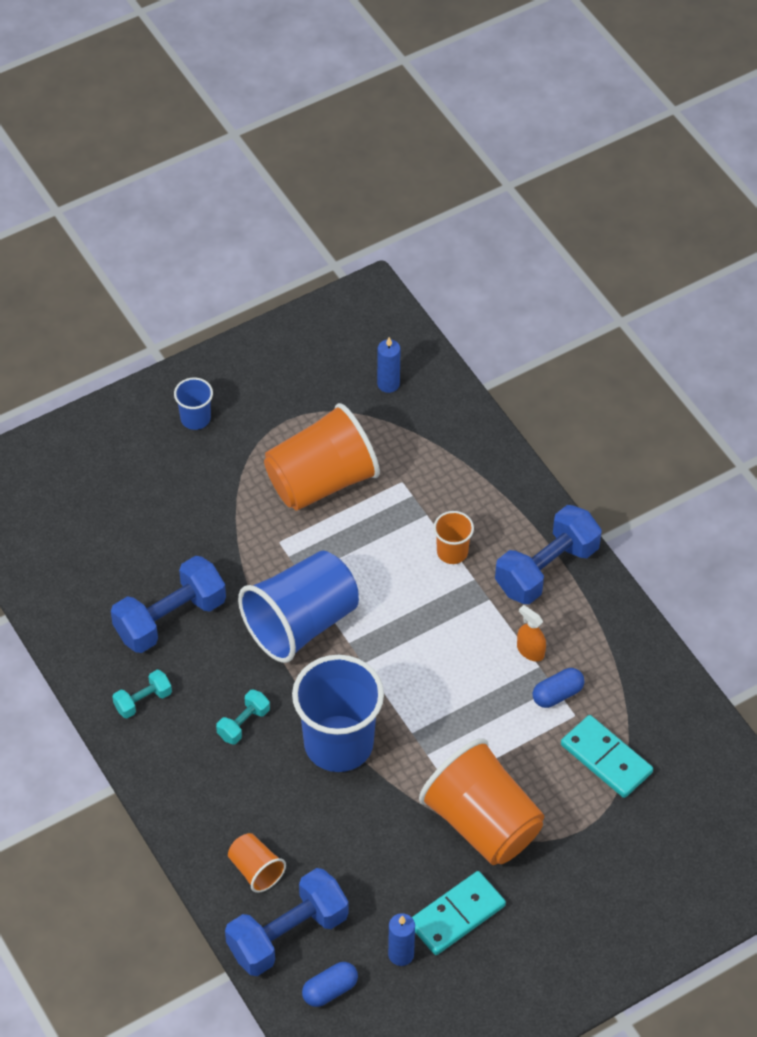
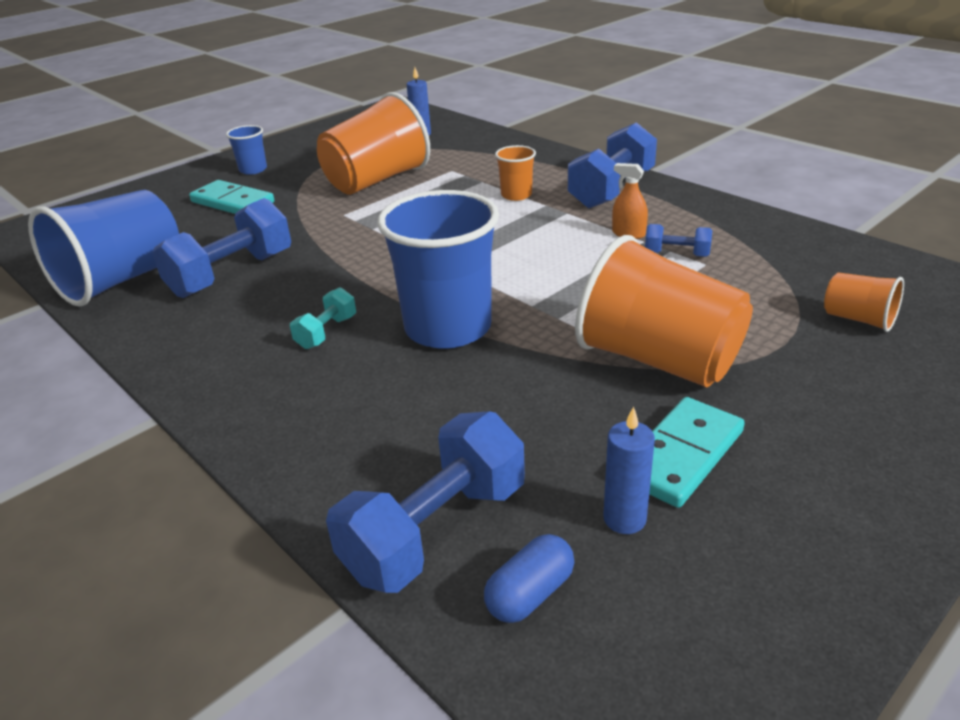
camera: 10 degrees left, 20 degrees down
turquoise dumbbell [112,670,172,718] -> none
orange cup [228,833,286,893] -> orange cup moved to [824,272,904,332]
blue cup [238,551,359,663] -> blue cup moved to [28,190,179,307]
blue capsule [533,668,584,708] -> blue dumbbell [645,224,713,257]
turquoise domino [561,715,653,798] -> turquoise domino moved to [189,180,274,214]

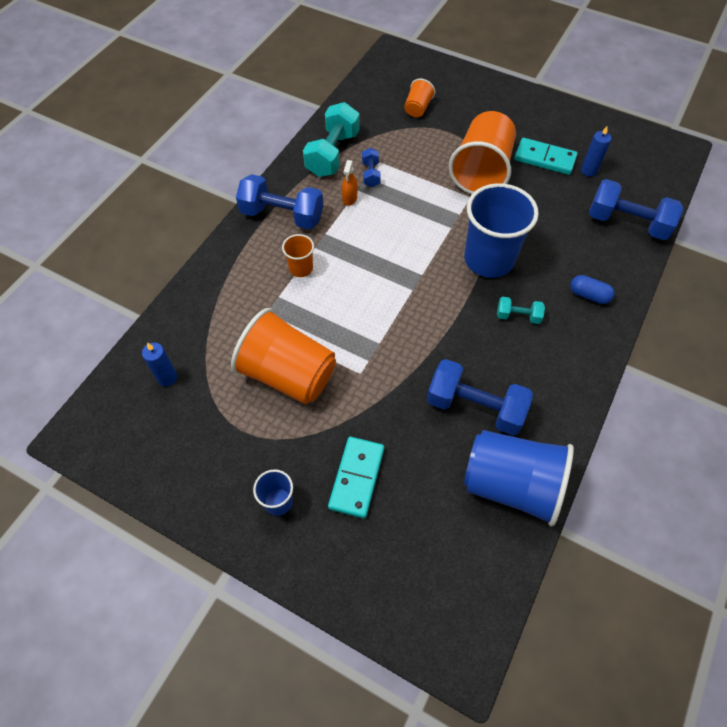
camera: 110 degrees left, 25 degrees up
blue capsule [484,534,575,623] -> blue capsule moved to [570,275,615,304]
none -> turquoise dumbbell [303,102,360,177]

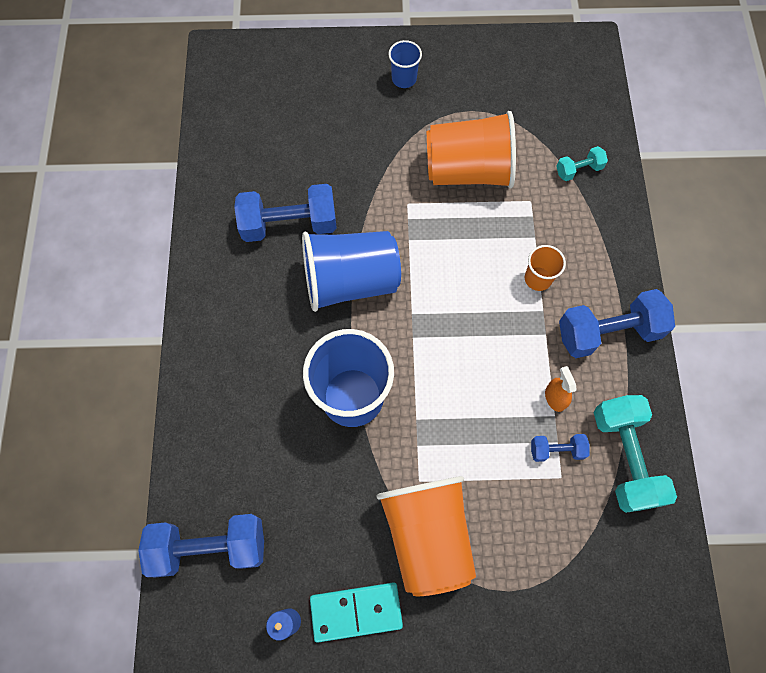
camera: 150 degrees right, 10 degrees up
blue candle [142,342,177,386] -> none
turquoise domino [328,437,384,519] -> none
blue dumbbell [362,148,381,187] -> blue dumbbell turned 60 degrees counterclockwise [531,434,590,462]
orange cup [404,78,435,117] -> none
blue cup [464,430,574,527] -> blue cup moved to [302,231,401,312]
turquoise dumbbell [497,297,545,324] -> turquoise dumbbell moved to [556,146,608,181]
blue capsule [570,275,615,304] -> none

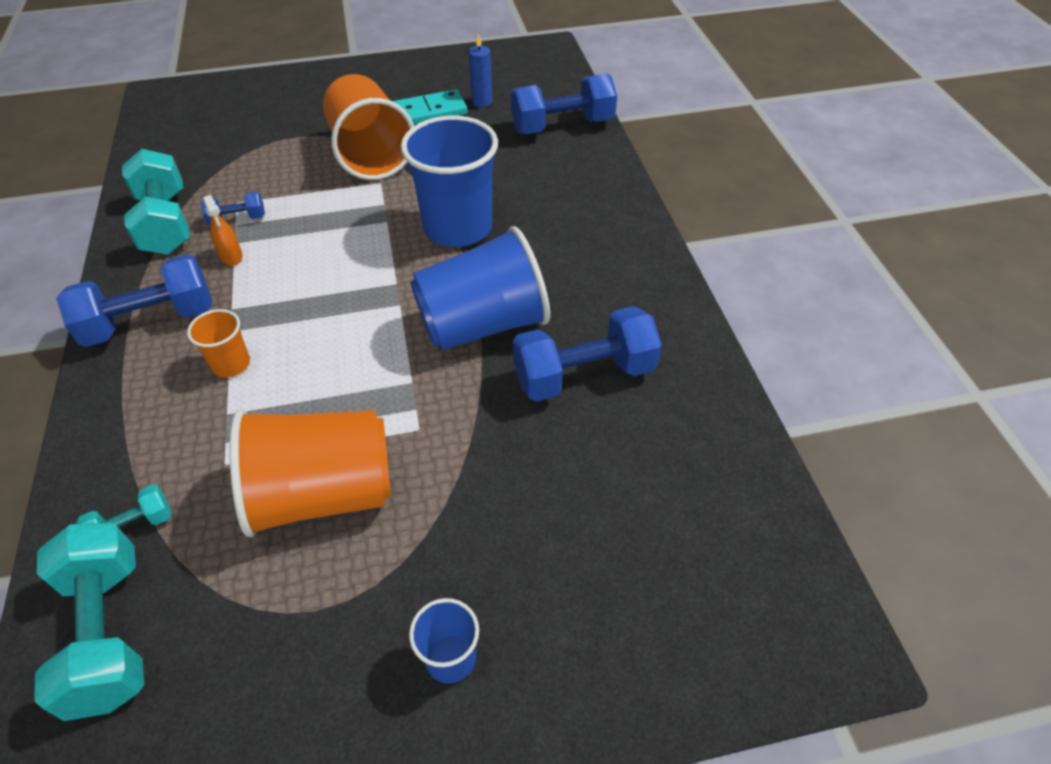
camera: 170 degrees right, 20 degrees down
none -> turquoise dumbbell [34,523,144,721]

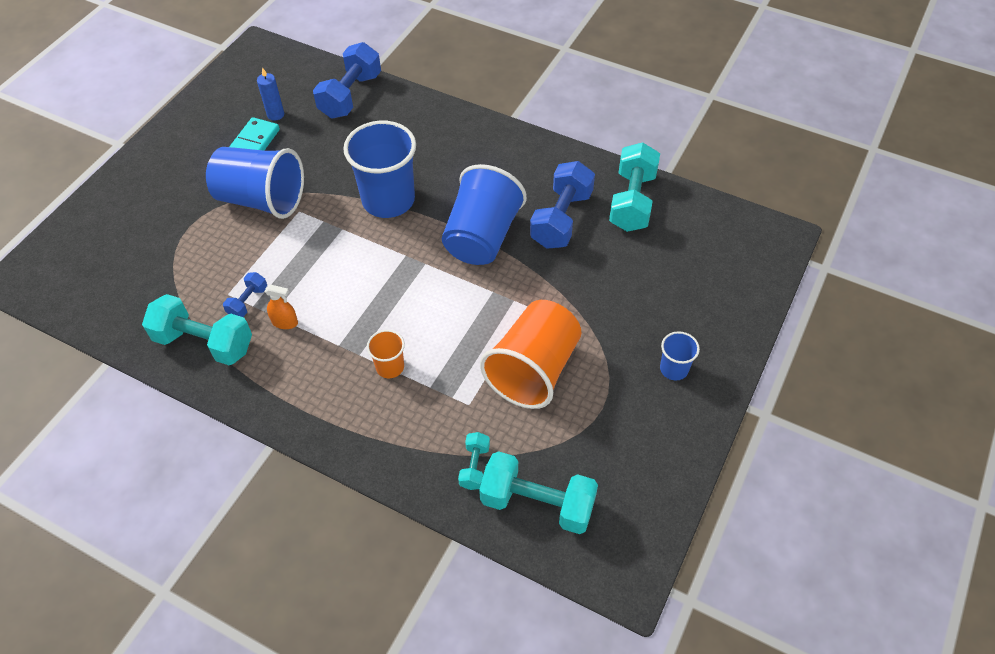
camera: 50 degrees left, 5 degrees up
blue dumbbell [56,254,212,347] -> none
orange cup [323,74,414,180] -> blue cup [206,147,304,219]
none -> turquoise dumbbell [609,142,660,232]

